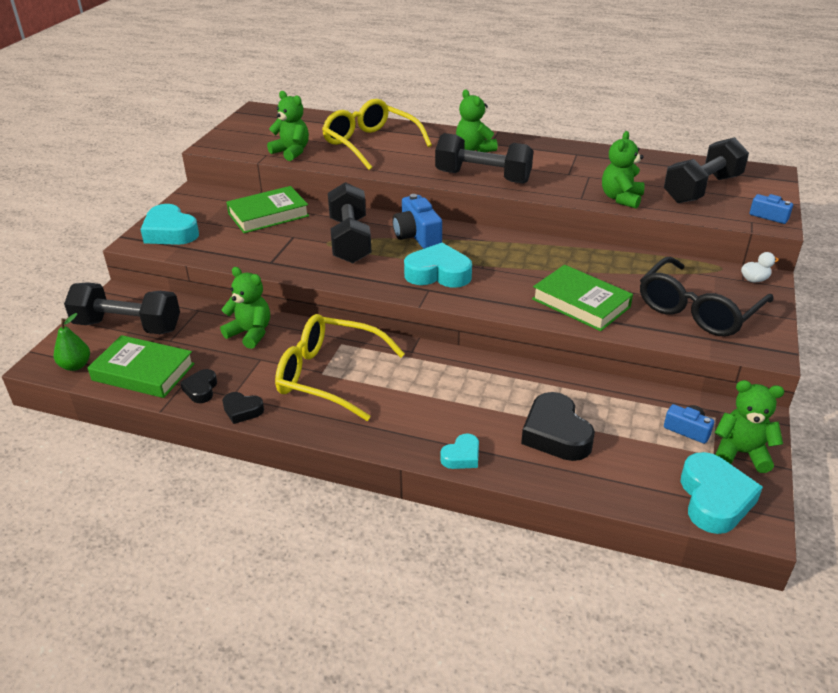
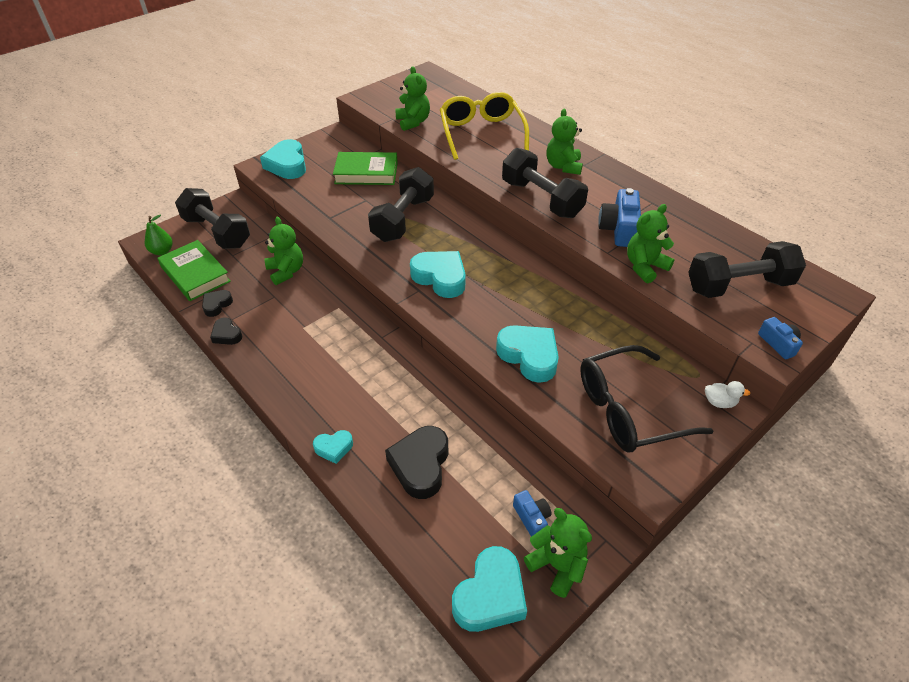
camera: 30 degrees right, 10 degrees up
yellow glasses [275,314,405,421] -> none
blue camera [393,194,442,249] -> blue camera moved to [598,188,641,247]
green book [532,265,633,331] -> turquoise heart [496,325,559,383]

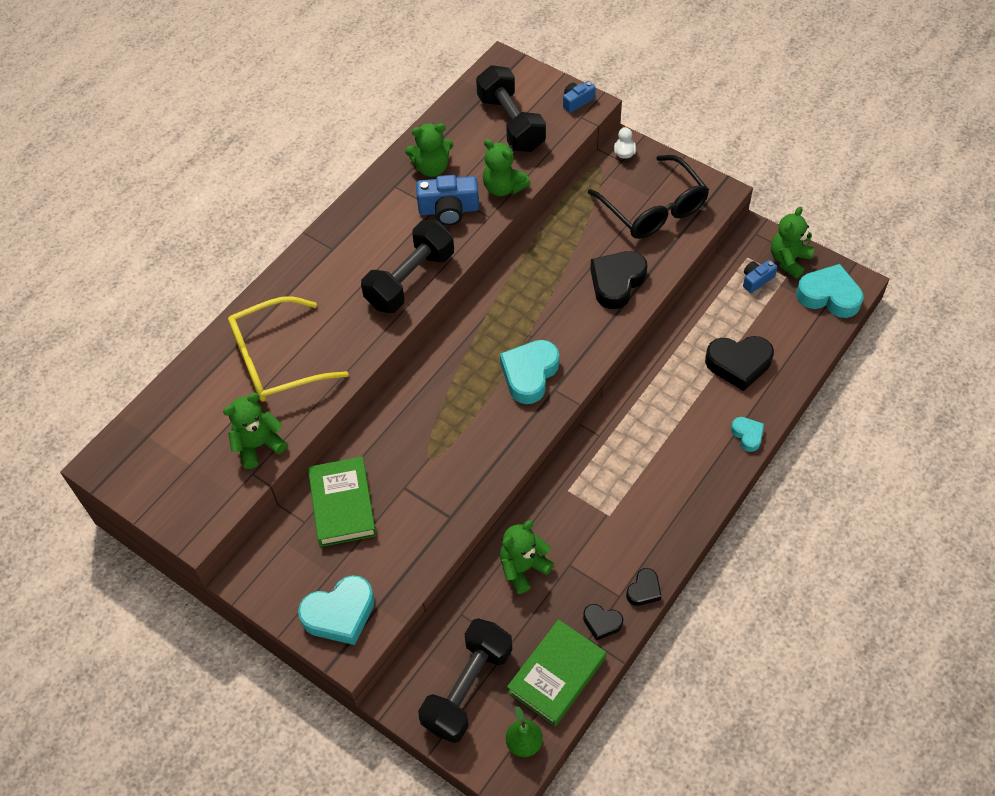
camera: 100 degrees left, 10 degrees up
black dumbbell [368,167,434,242] -> none
turquoise heart [496,325,559,383] -> black heart [590,251,647,309]
green teddy bear [547,108,583,175] -> green teddy bear moved to [405,123,454,177]

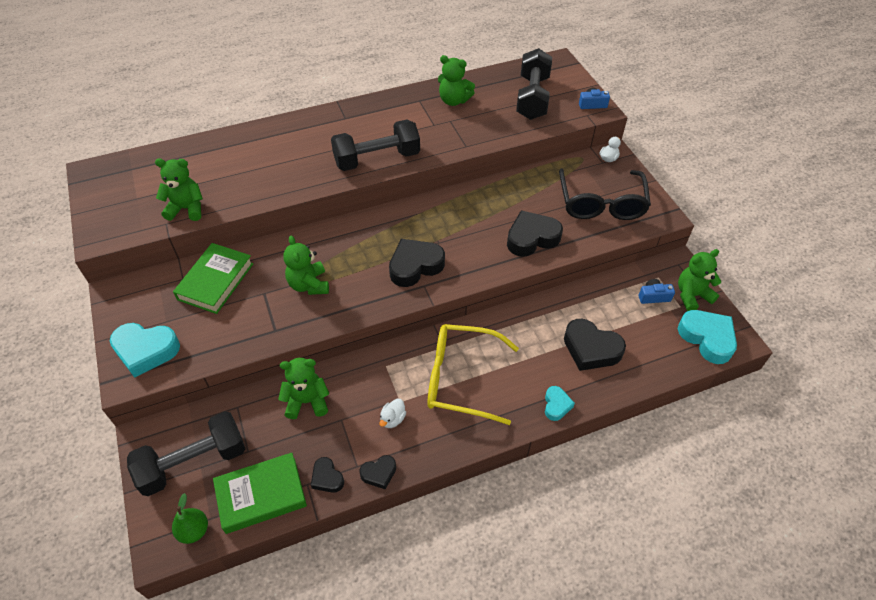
camera: 30 degrees right, 5 degrees down
yellow glasses [228,296,349,402] -> yellow glasses moved to [427,324,519,425]
blue camera [416,175,479,226] -> none
green teddy bear [483,139,530,196] -> green teddy bear moved to [283,236,329,295]
turquoise heart [500,340,559,404] -> black heart [389,239,445,287]
none -> white duck [379,398,406,428]

